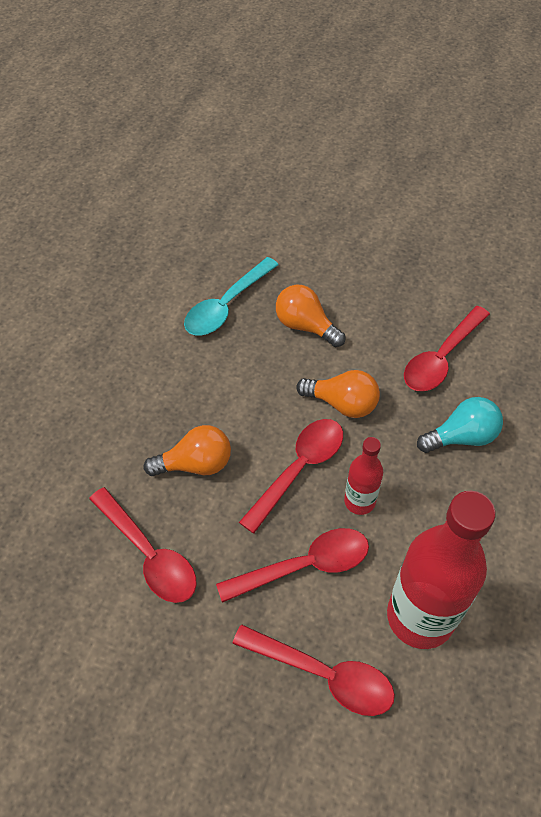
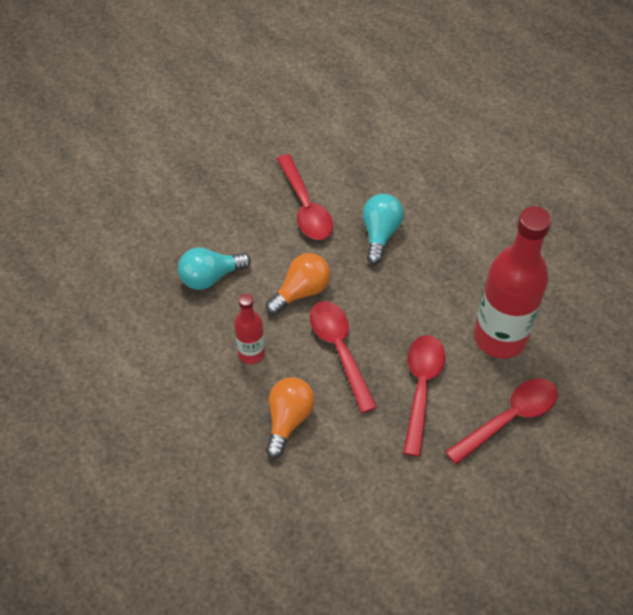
camera: 60 degrees left, 0 degrees up
red spoon [89,487,197,603] -> none
turquoise spoon [184,257,279,336] -> none
orange light bulb [276,285,345,347] -> turquoise light bulb [178,247,251,290]
red bottle [344,437,383,515] -> red bottle moved to [234,294,265,364]

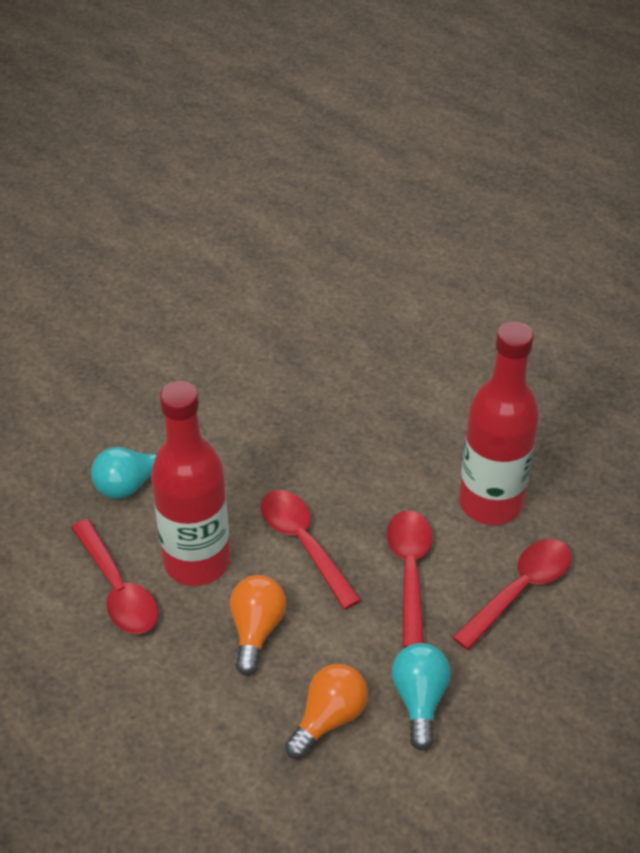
camera: 10 degrees left, 10 degrees down
red bottle [234,294,265,364] -> red bottle [151,381,230,586], size x1.99
orange light bulb [266,253,330,315] -> orange light bulb moved to [285,664,368,759]
red spoon [277,154,333,240] -> red spoon moved to [71,519,158,634]
turquoise light bulb [363,194,404,264] -> turquoise light bulb moved to [392,643,451,751]

